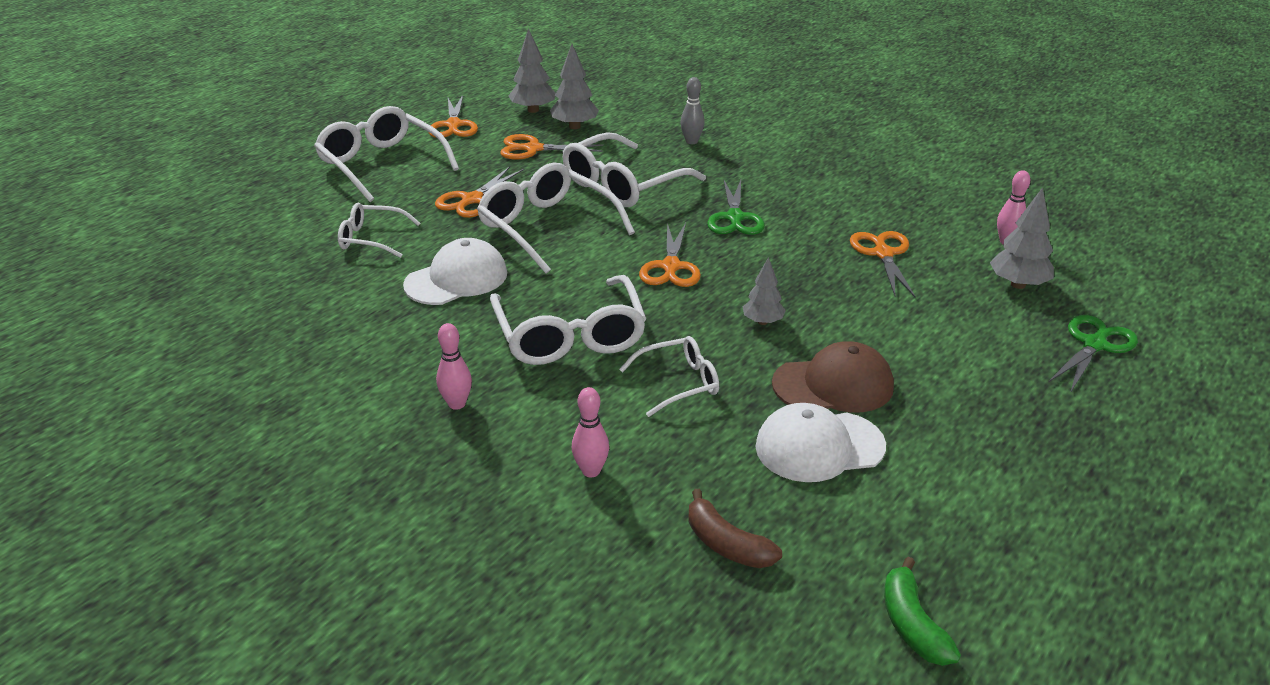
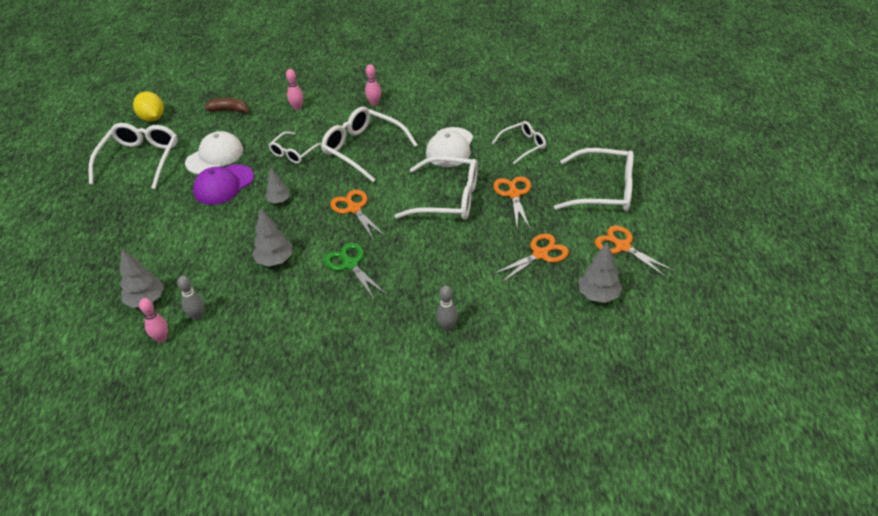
camera: 145 degrees right, 10 degrees up
grey tree [550,44,599,129] -> grey tree moved to [252,208,292,267]
white glasses [562,132,706,207] -> white glasses moved to [89,123,178,189]
brown cap [772,341,894,412] -> purple cap [193,164,254,205]
orange scissors [850,231,916,298] -> none
green banana [884,557,961,666] -> yellow lemon [133,92,164,121]
green scissors [1048,315,1138,393] -> none
none -> grey bowling pin [177,276,204,320]

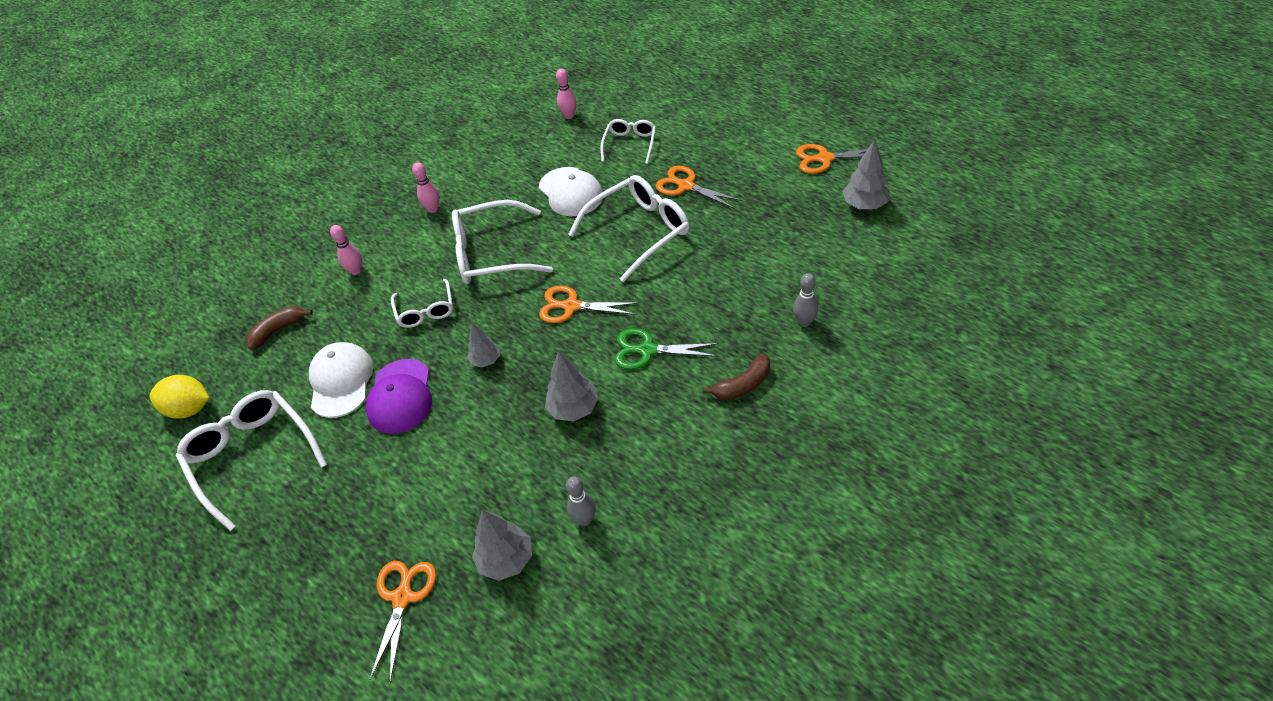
camera: 45 degrees left, 5 degrees up
pink bowling pin [139,298,168,343] -> pink bowling pin moved to [556,68,576,119]
orange scissors [492,233,569,283] -> orange scissors moved to [369,561,436,683]
white glasses [554,148,634,211] -> none
none -> brown banana [703,354,770,400]

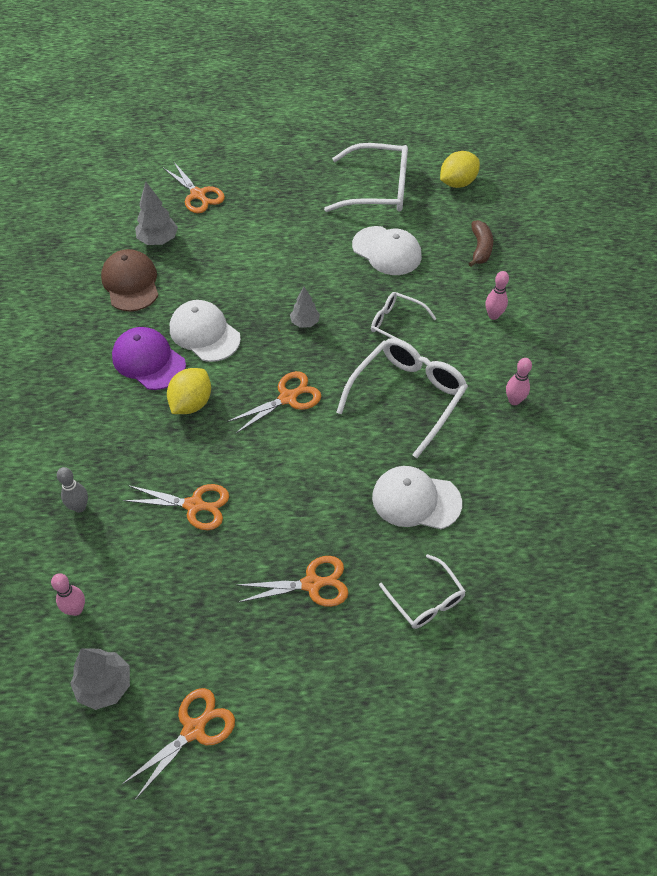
camera: 130 degrees right, 5 degrees up
purple cap [366,359,432,434] -> purple cap moved to [112,327,186,390]
grey tree [545,351,599,422] -> white cap [170,300,241,362]
pink bowling pin [556,68,576,119] -> pink bowling pin moved to [51,573,85,616]
grey bowling pin [566,476,596,526] -> brown cap [101,249,158,312]
white glasses [568,175,689,282] -> none
green scissors [614,328,719,370] -> yellow lemon [167,368,211,414]
brown banana [703,354,770,400] -> none
none -> orange scissors [123,484,229,530]

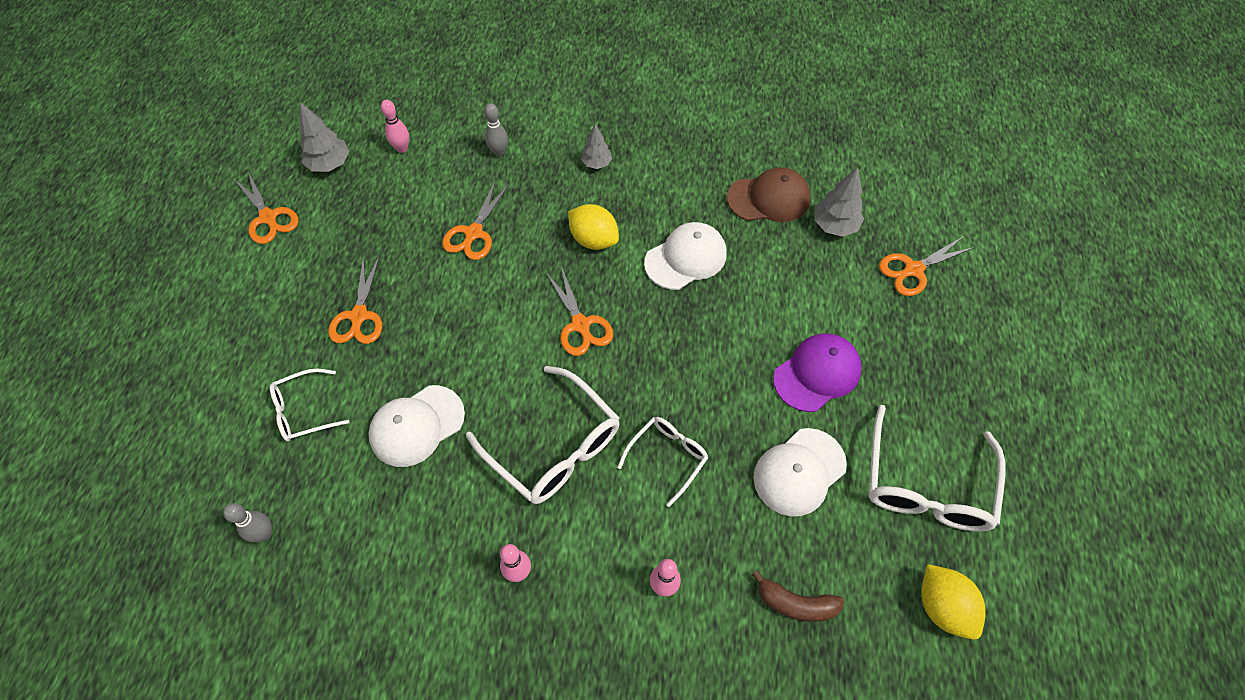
camera: 100 degrees right, 5 degrees up
purple cap [112,327,186,390] -> purple cap moved to [773,333,862,412]
grey tree [290,287,320,328] -> grey tree moved to [581,124,612,169]
white cap [372,466,462,529] -> white cap turned 150 degrees counterclockwise [368,385,465,467]
none -> grey bowling pin [223,503,272,542]

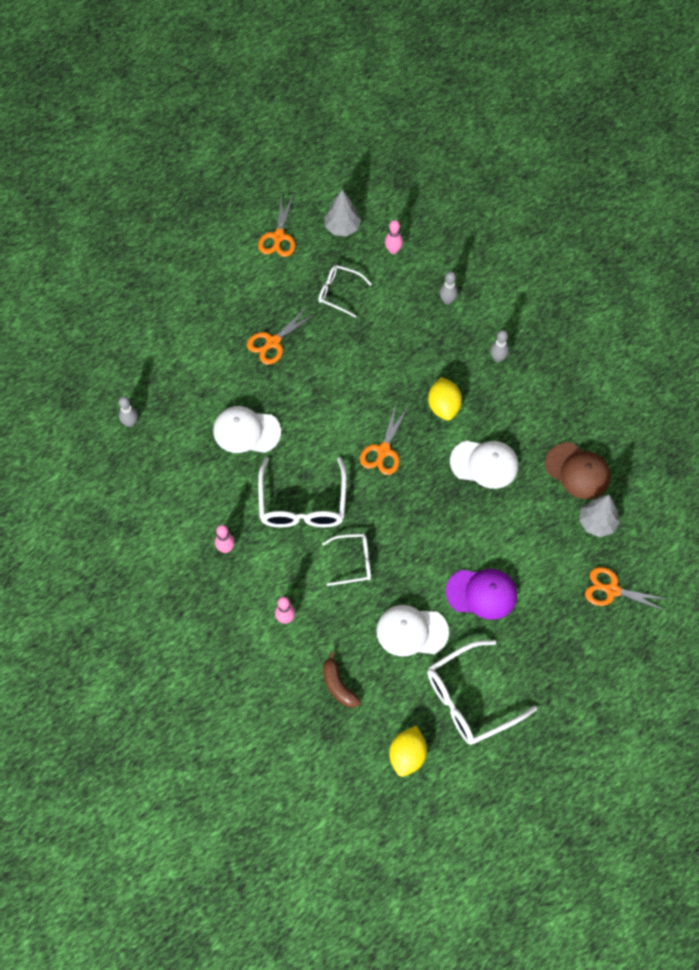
camera: 45 degrees right, 5 degrees up
white glasses [270,368,350,442] -> white glasses moved to [318,265,372,318]
orange scissors [442,182,509,260] -> none
grey tree [581,124,612,169] -> grey bowling pin [490,330,509,362]

